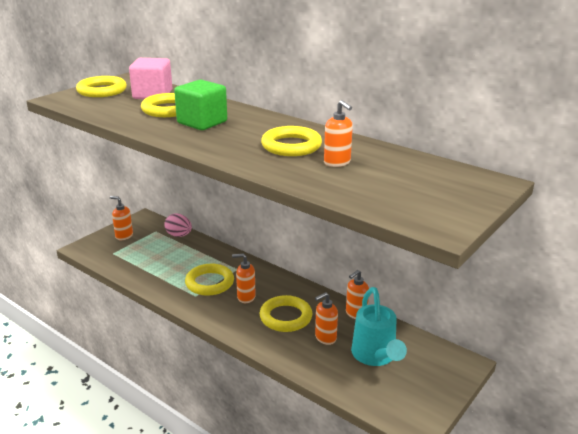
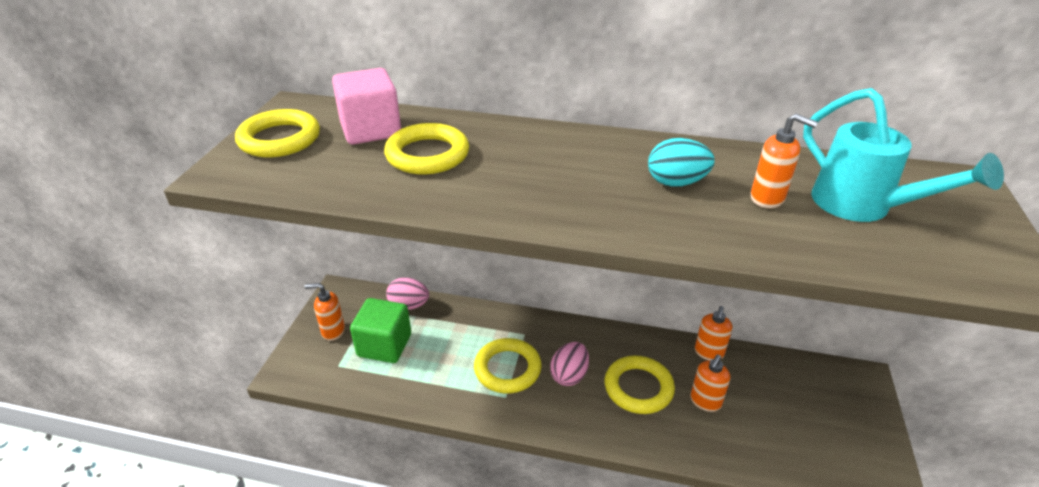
camera: 25 degrees left, 10 degrees up
green cube [174,80,227,130] -> green cube moved to [350,298,411,363]
orange soap dispenser [232,254,256,303] -> pink egg [550,342,589,386]
yellow ring [261,126,322,156] -> turquoise egg [648,138,715,187]
turquoise watering can [351,287,407,366] -> turquoise watering can moved to [803,88,1004,222]

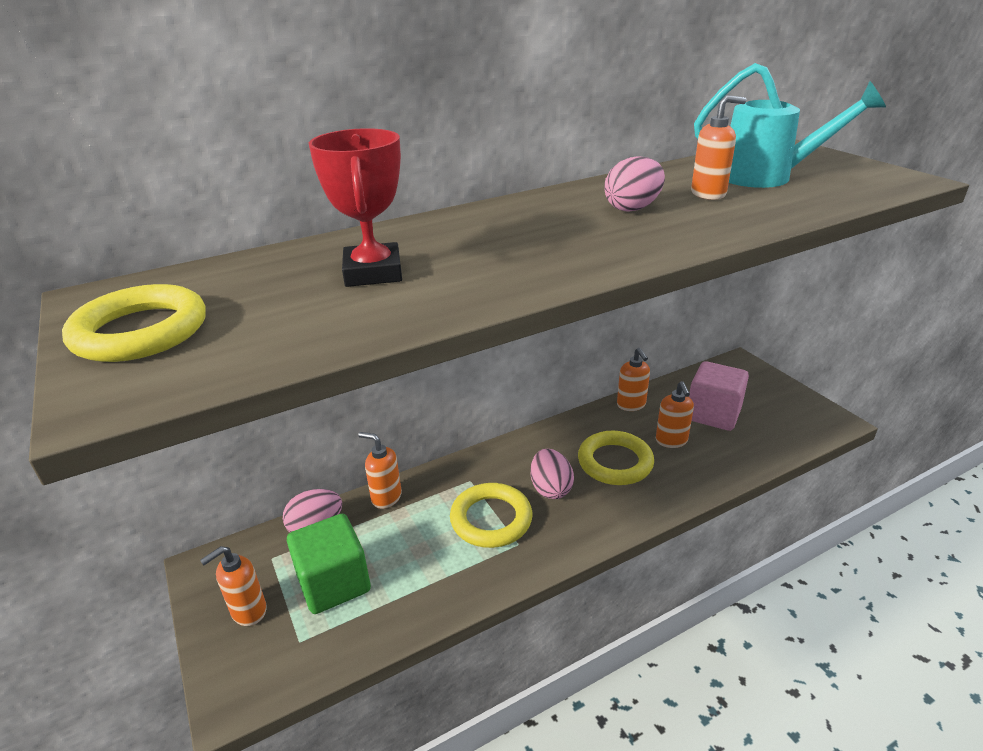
camera: 40 degrees left, 5 degrees down
pink cube [332,68,401,145] -> pink cube moved to [689,361,749,431]
yellow ring [384,123,469,174] -> red trophy [309,128,402,287]
turquoise egg [648,138,715,187] -> pink egg [604,156,665,212]
none -> orange soap dispenser [358,432,402,509]

